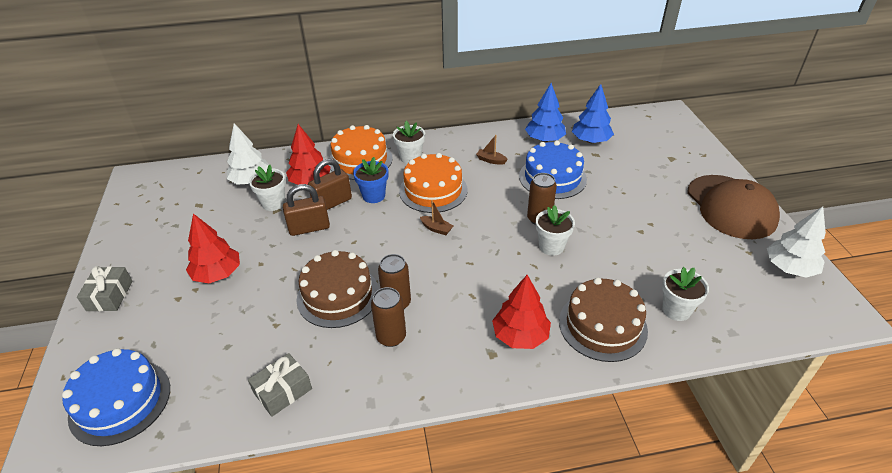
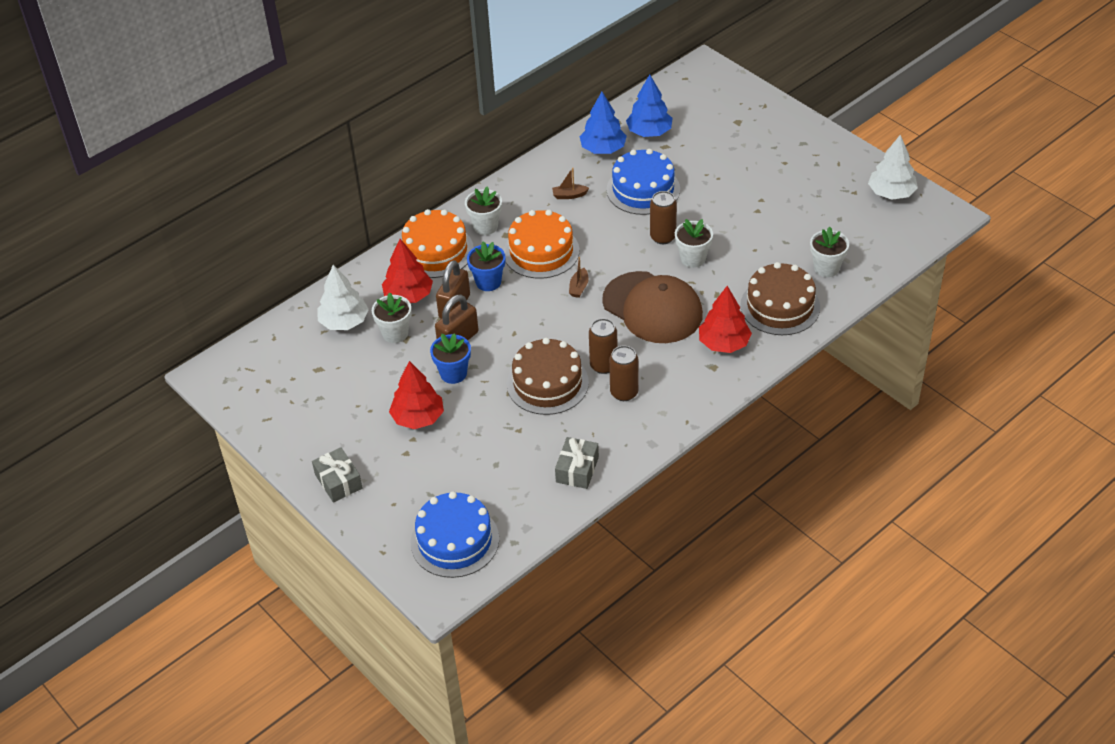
camera: 30 degrees left, 5 degrees up
brown boat [420,200,453,235] -> brown boat turned 105 degrees clockwise [569,257,589,298]
brown cap [687,175,780,239] -> brown cap moved to [602,271,703,343]
none -> blue flower pot [430,333,471,384]

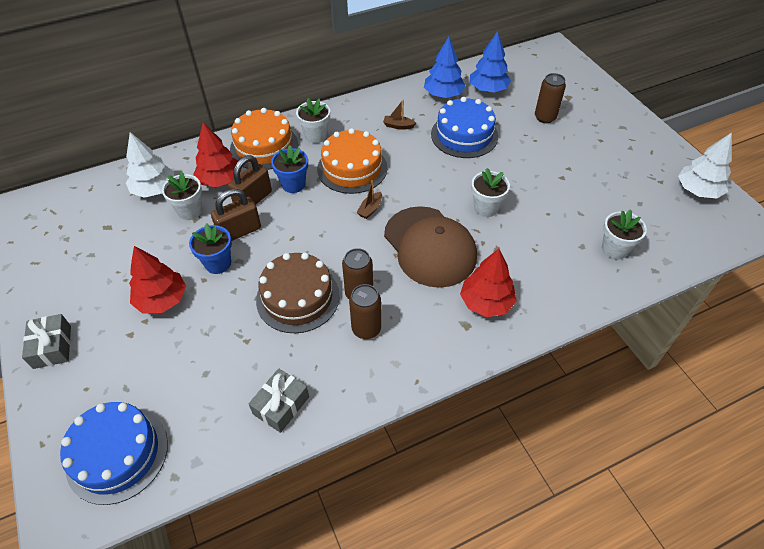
camera: 15 degrees right, 5 degrees up
brown can [650,191,677,244] -> brown can moved to [535,73,566,123]
brown cake [740,262,820,335] -> none

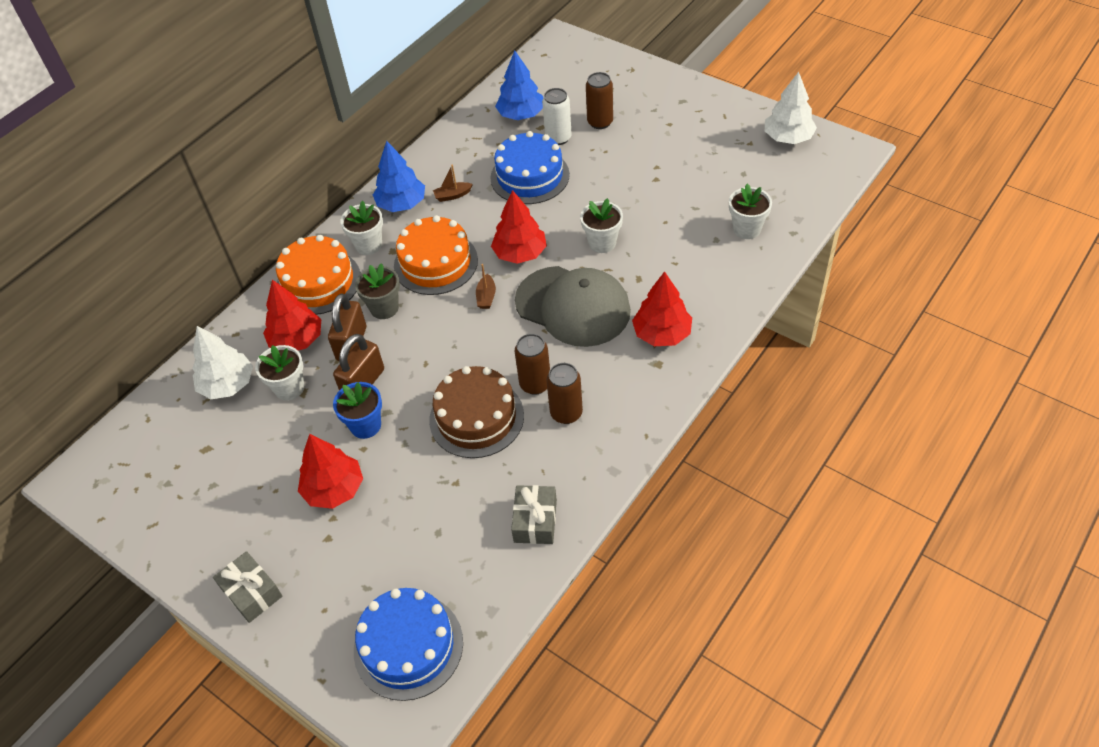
camera: 25 degrees left, 0 degrees up
blue flower pot [271,145,308,193] -> grey flower pot [355,263,400,319]
brown cap [384,206,477,288] -> grey cap [515,266,631,347]
blue tree [424,37,466,98] -> blue tree moved to [373,141,425,212]
none -> red tree [491,190,547,264]
none -> white can [542,88,572,145]

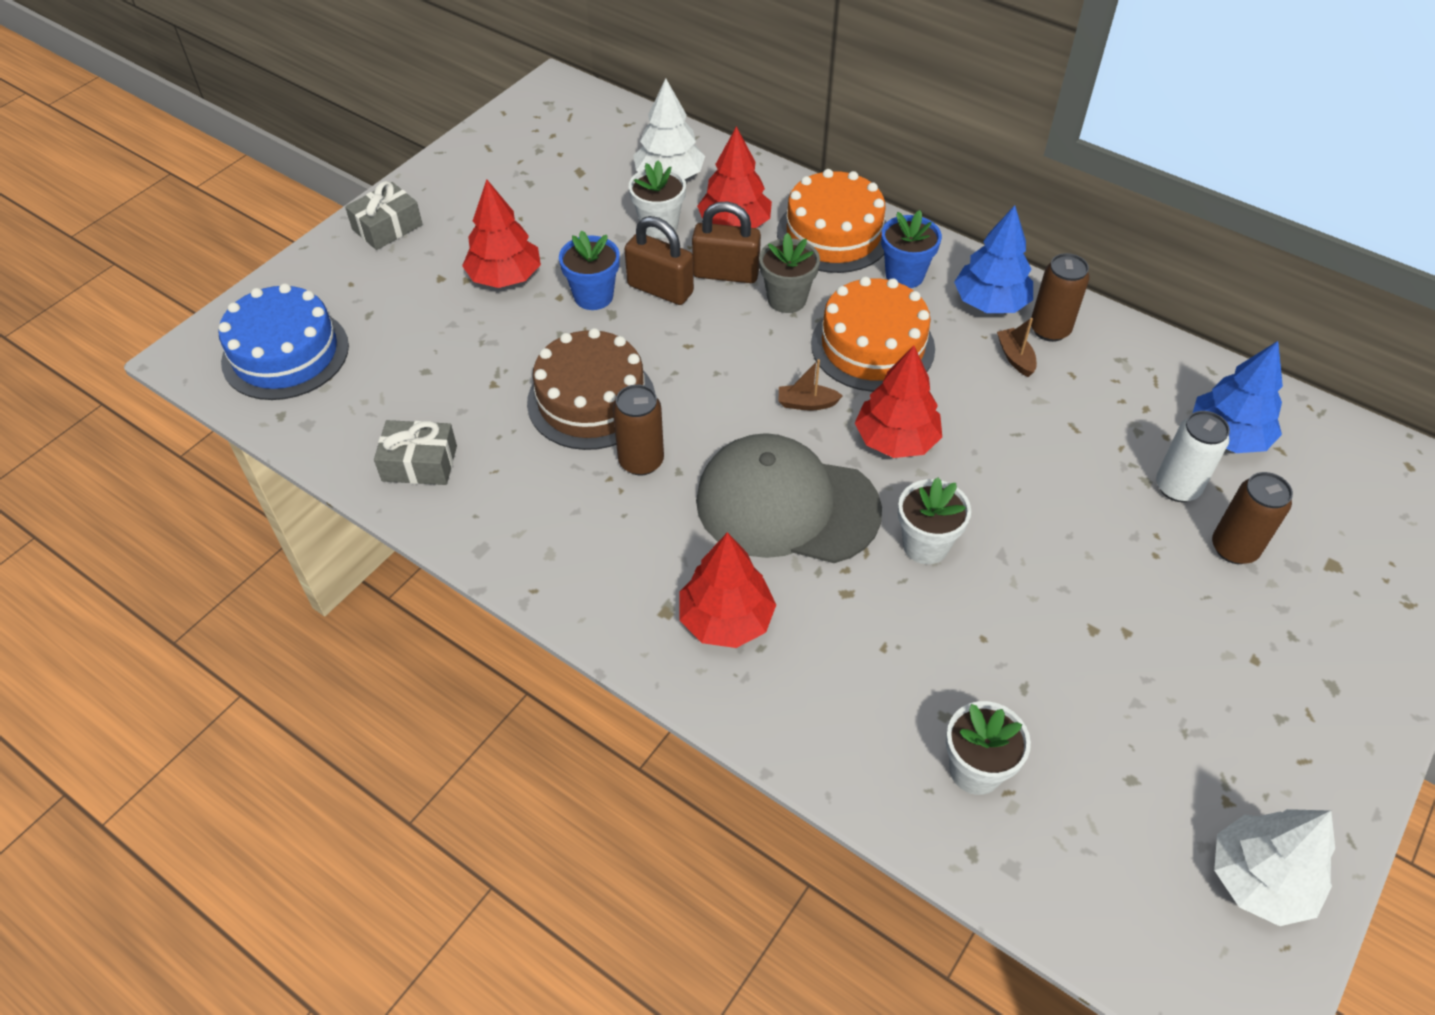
camera: 85 degrees right, 0 degrees up
white flower pot [340,201,383,255] -> blue flower pot [881,210,942,288]
blue cake [490,131,570,204] -> none
grey cap [515,266,631,347] -> grey cap turned 75 degrees clockwise [696,433,882,563]
brown can [546,363,583,424] -> brown can moved to [1031,253,1089,342]

